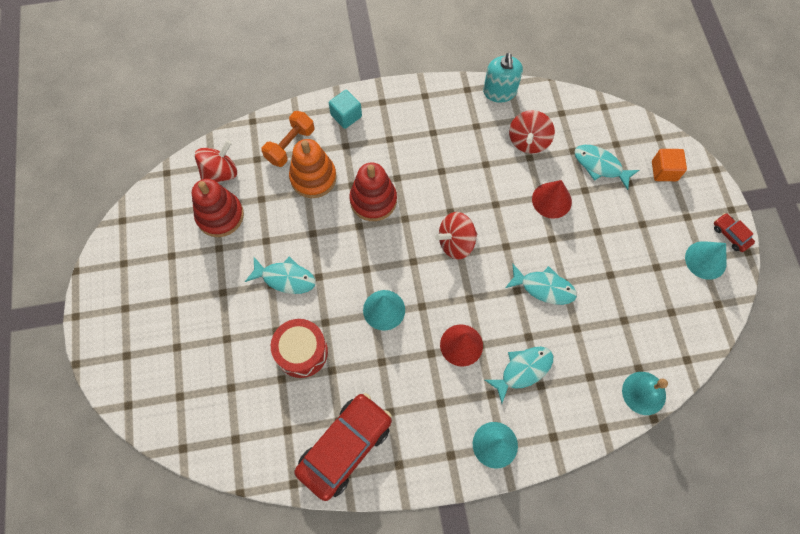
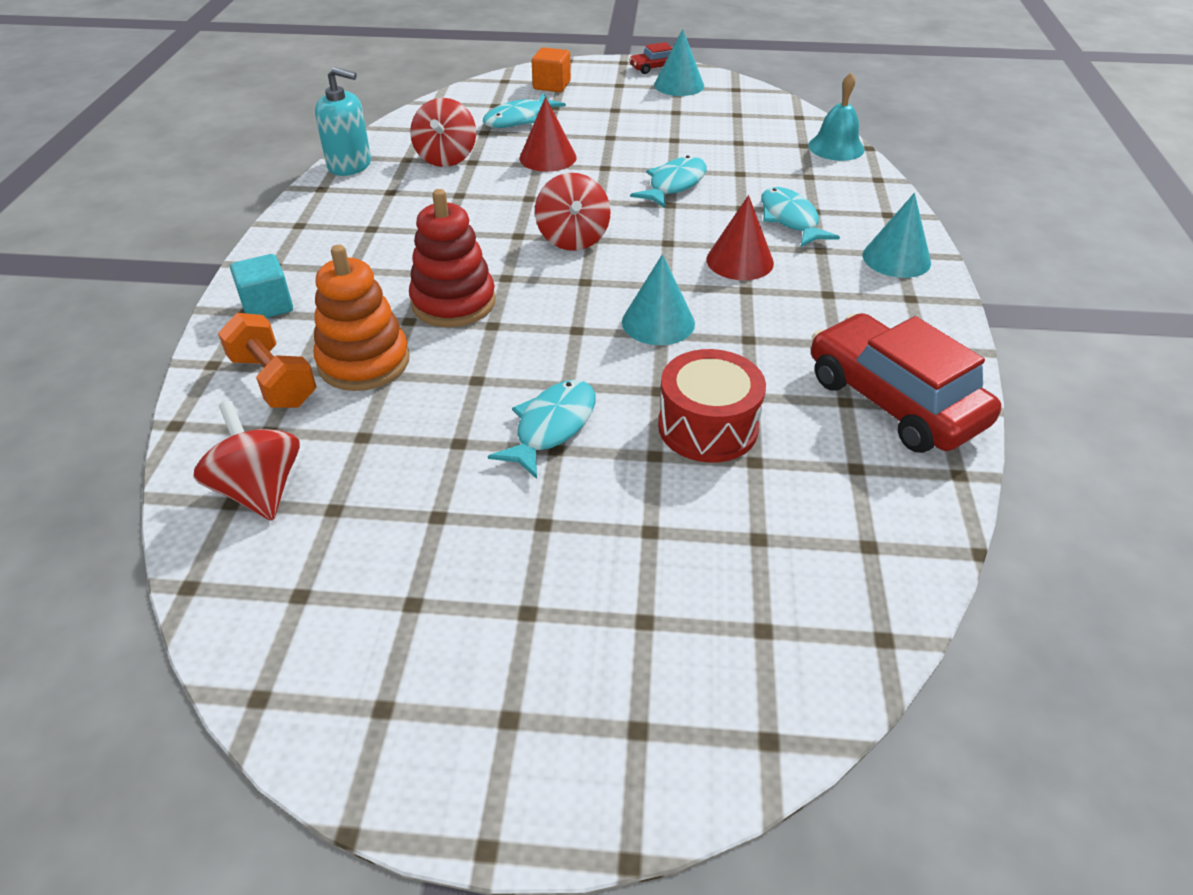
camera: 75 degrees left, 25 degrees down
red stacking toy [192,179,244,237] -> none
red spinning top [509,110,555,153] -> red spinning top turned 60 degrees clockwise [410,98,476,167]

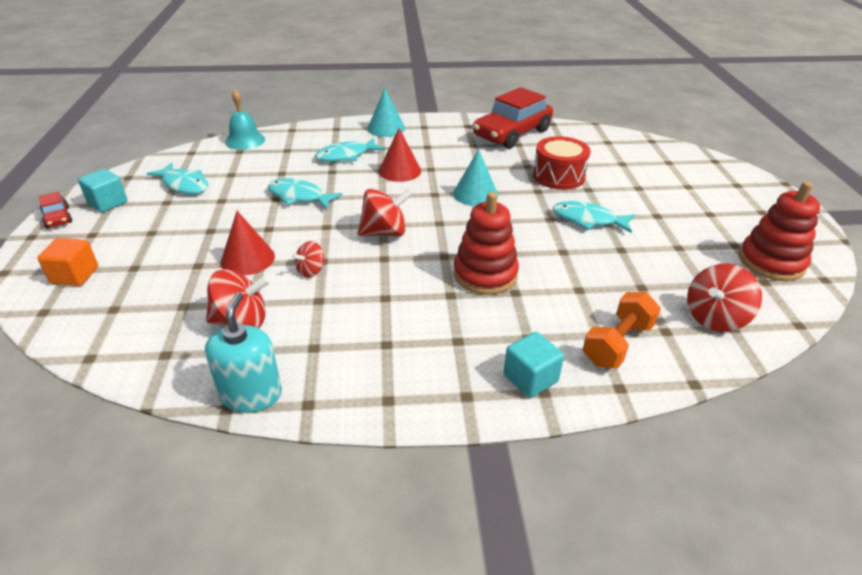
camera: 100 degrees left, 5 degrees down
orange stacking toy [314,245,410,391] -> none
turquoise fish [483,93,566,128] -> turquoise fish moved to [146,162,208,194]
turquoise cone [654,29,704,96] -> turquoise cube [78,169,128,212]
none -> red spinning top [292,241,326,278]
none -> red stacking toy [739,182,820,281]

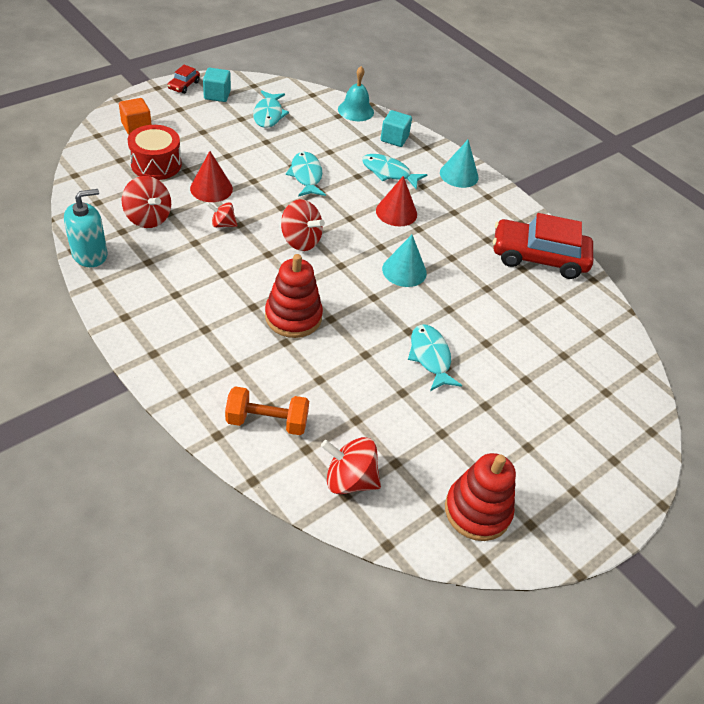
camera: 50 degrees right, 10 degrees up
turquoise cube [504,332,564,398] -> turquoise cube moved to [381,110,412,147]
red drum [533,136,590,190] -> red drum moved to [128,125,182,180]

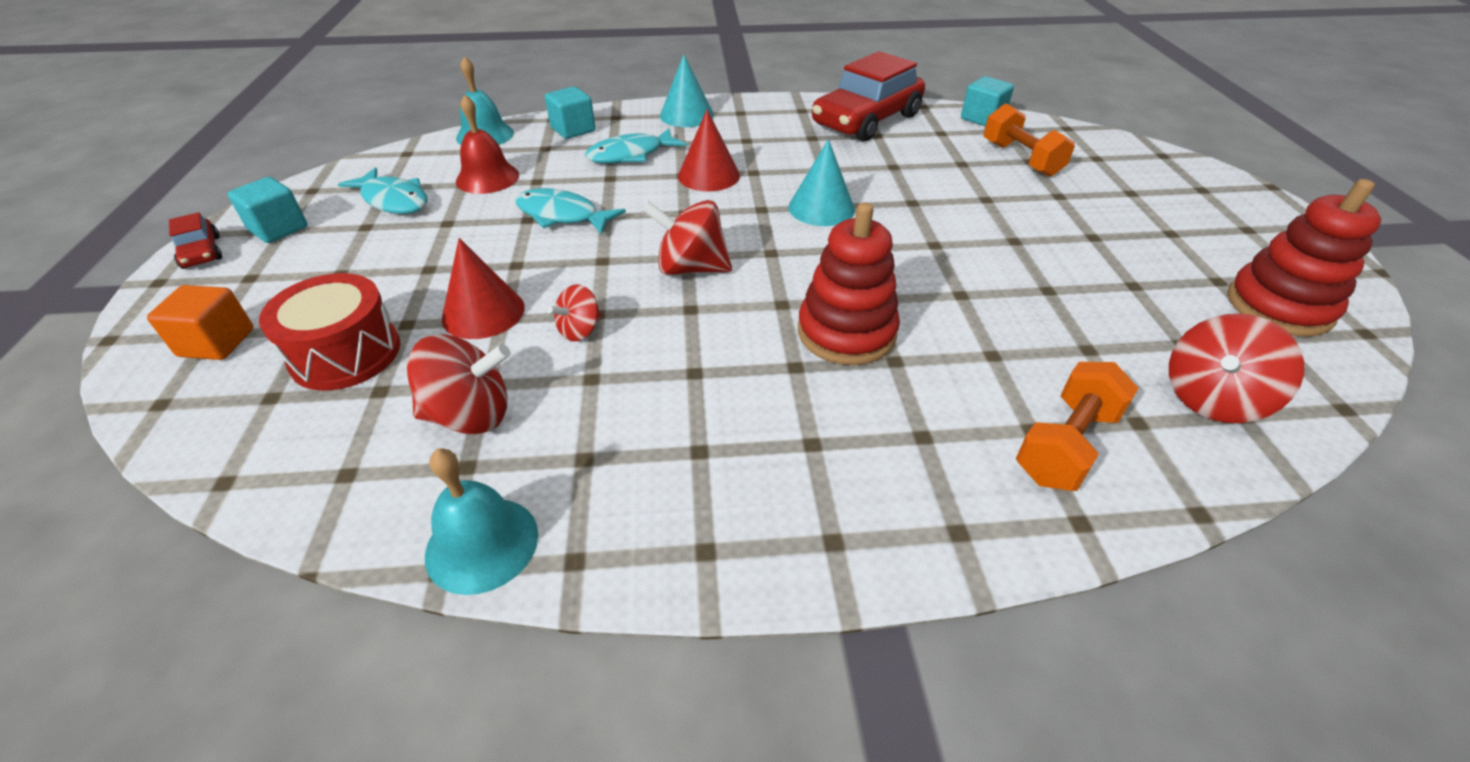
camera: 50 degrees left, 5 degrees down
turquoise soap dispenser [64,189,107,267] -> turquoise bell [425,448,538,595]
red spinning top [281,199,325,251] -> red spinning top turned 150 degrees counterclockwise [642,200,732,275]
turquoise fish [408,324,462,391] -> none
none -> red bell [456,95,519,194]
none -> turquoise cube [961,76,1014,126]
none -> orange dumbbell [984,103,1075,177]

